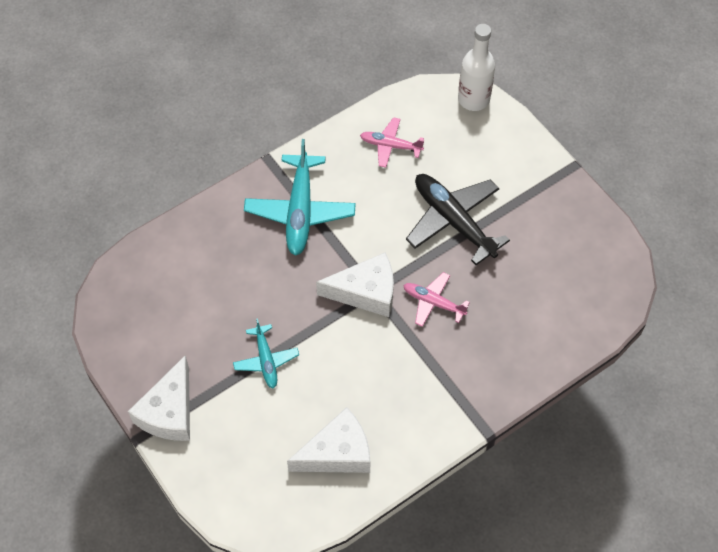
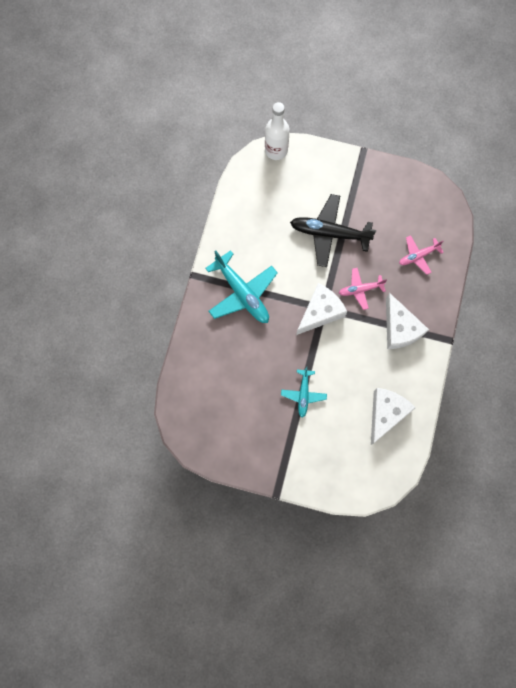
camera: 40 degrees left, 15 degrees up
white cheese [128,355,190,441] -> white cheese moved to [386,293,429,349]
turquoise plane [233,318,299,389] -> turquoise plane turned 60 degrees clockwise [281,367,327,418]
pink plane [360,117,424,168] -> pink plane moved to [399,235,444,275]

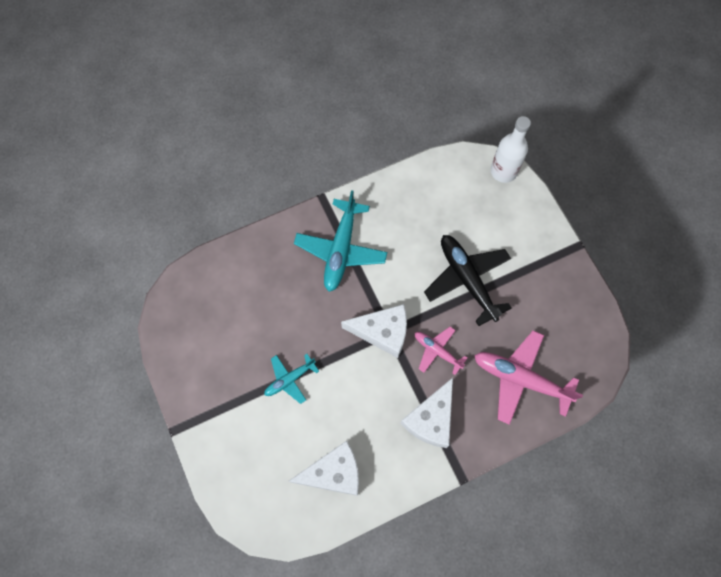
camera: 50 degrees right, 5 degrees down
pink plane [399,235,444,275] -> pink plane [474,330,583,425], size x1.78

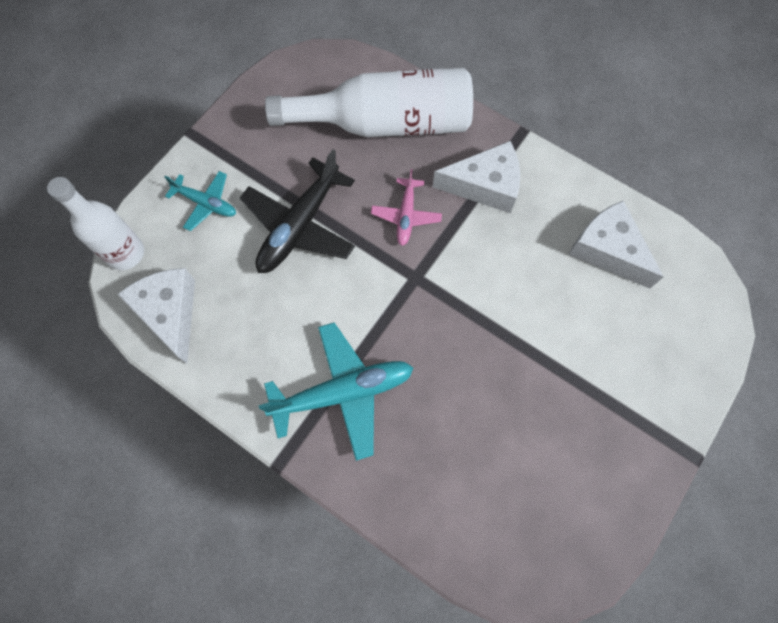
camera: 120 degrees left, 0 degrees up
turquoise plane [264,354,319,404] -> turquoise plane moved to [165,171,236,231]
white cheese [341,304,407,358] -> white cheese moved to [117,268,195,363]
pink plane [474,330,583,425] -> white bottle [265,68,473,137]

